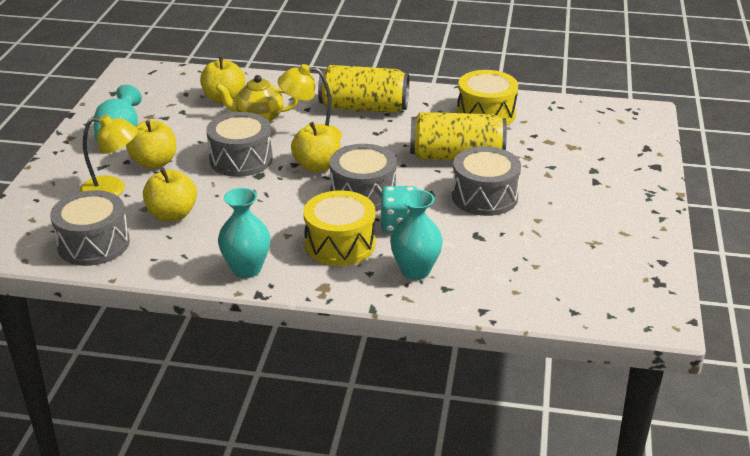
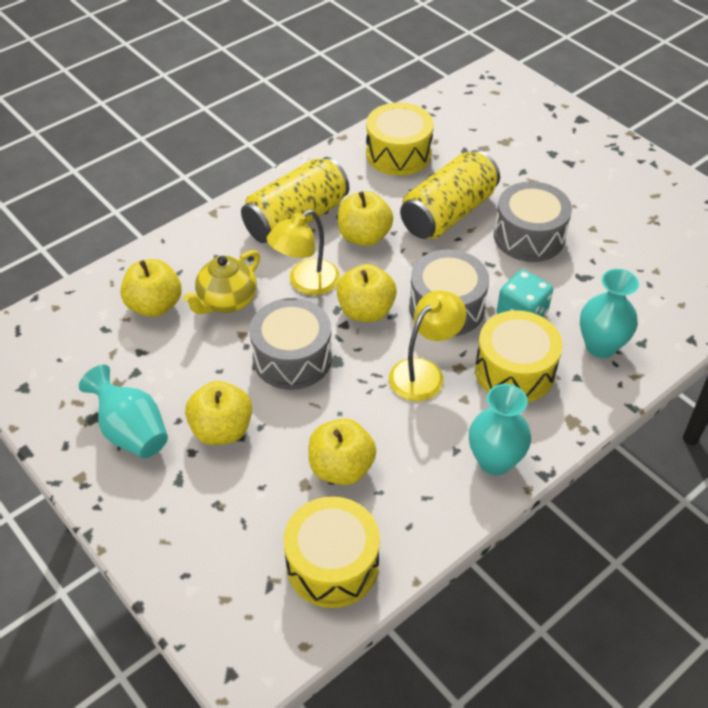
camera: 50 degrees left, 15 degrees up
grey drum [50,190,130,266] -> yellow drum [283,496,380,608]
yellow lamp [79,115,138,196] -> yellow lamp moved to [389,291,466,401]
none -> yellow apple [338,191,393,246]

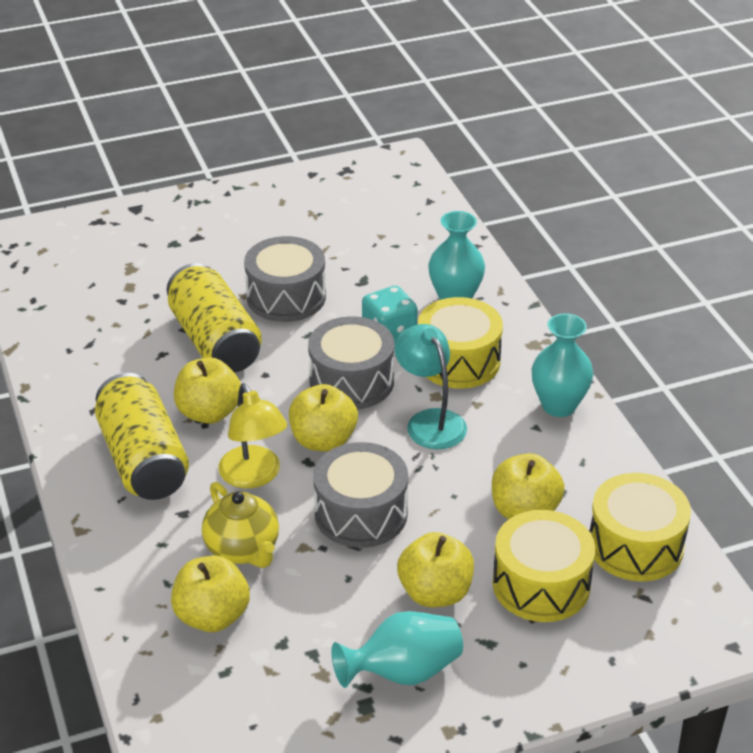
camera: 70 degrees left, 10 degrees down
yellow drum [366,102,434,176] -> yellow drum moved to [493,510,595,622]
yellow lamp [389,291,466,401] -> turquoise lamp [394,324,467,449]

